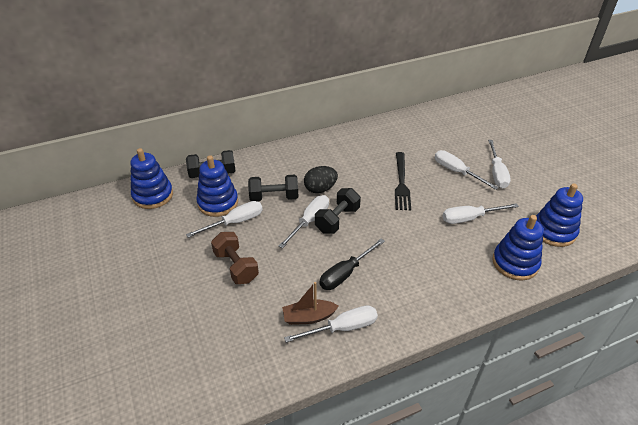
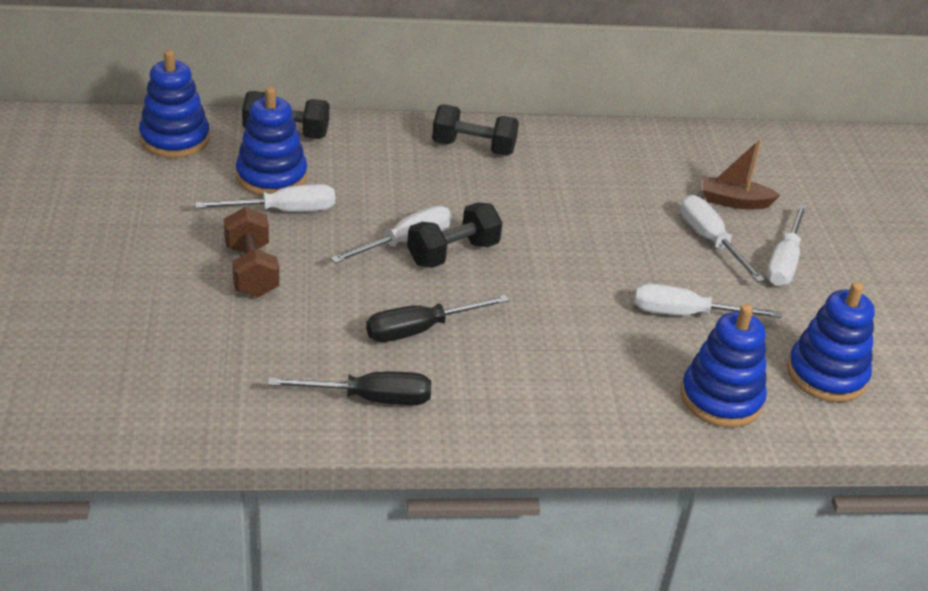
camera: 15 degrees right, 5 degrees down
black dumbbell [248,174,298,202] -> black dumbbell moved to [432,105,519,156]
brown boat [282,282,339,325] -> brown boat moved to [703,139,780,209]
white screwdriver [284,305,378,343] -> black screwdriver [268,372,431,405]
black egg [304,166,338,193] -> none
black fork [395,152,411,211] -> none

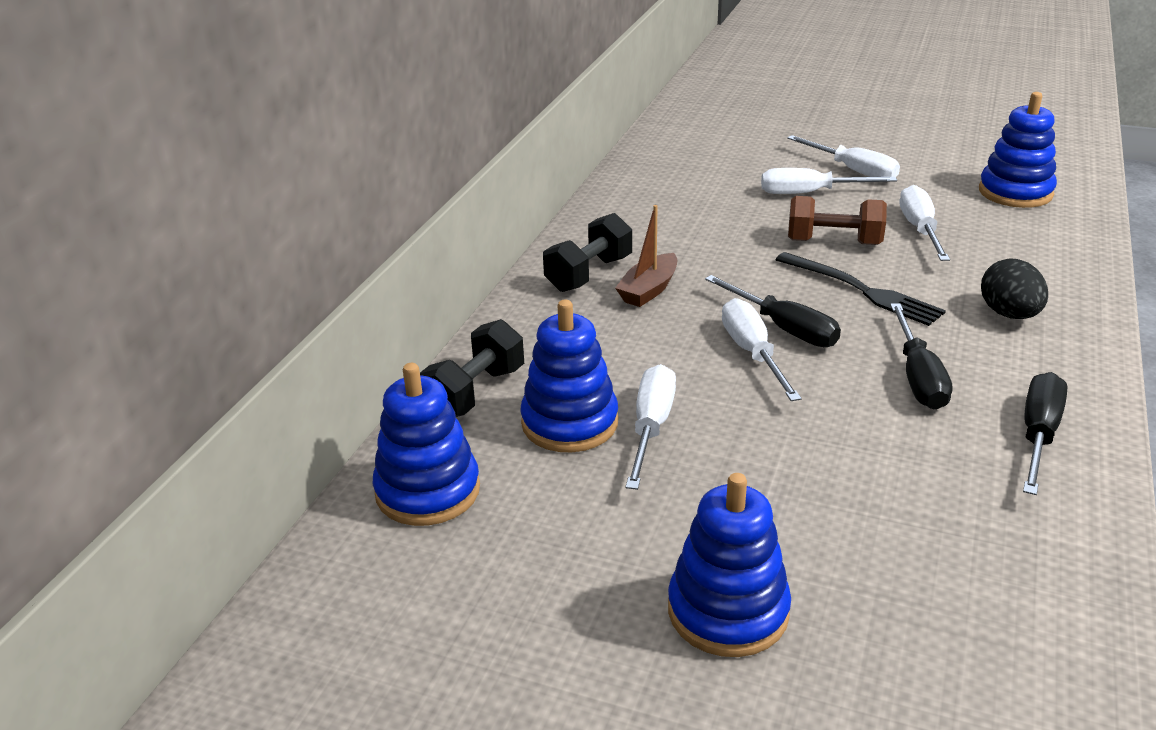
camera: 60 degrees left, 5 degrees down
brown dumbbell [224,207,279,298] -> brown dumbbell moved to [788,196,887,245]
black dumbbell [407,203,502,268] -> black screwdriver [705,275,841,347]
white screwdriver [634,283,782,318] -> white screwdriver turned 150 degrees clockwise [900,185,950,261]
blue stacking toy [681,304,767,428] -> blue stacking toy moved to [668,473,791,657]
brown boat [703,139,780,209] -> brown boat moved to [615,205,677,307]
none -> black fork [775,252,946,326]
none -> black egg [981,259,1048,319]

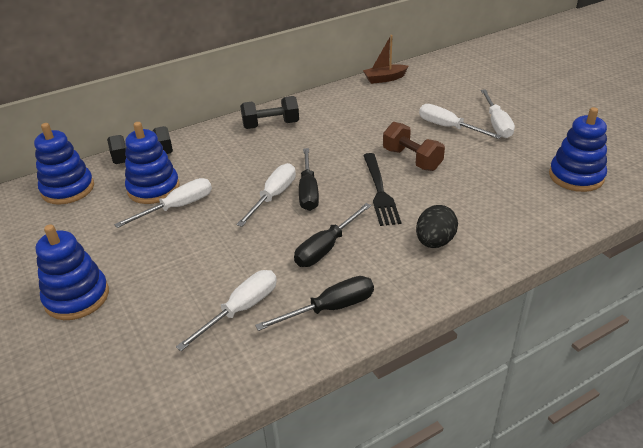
camera: 40 degrees right, 5 degrees up
brown boat [615,205,677,307] -> brown boat moved to [363,35,409,84]
white screwdriver [900,185,950,261] -> white screwdriver moved to [176,270,277,351]

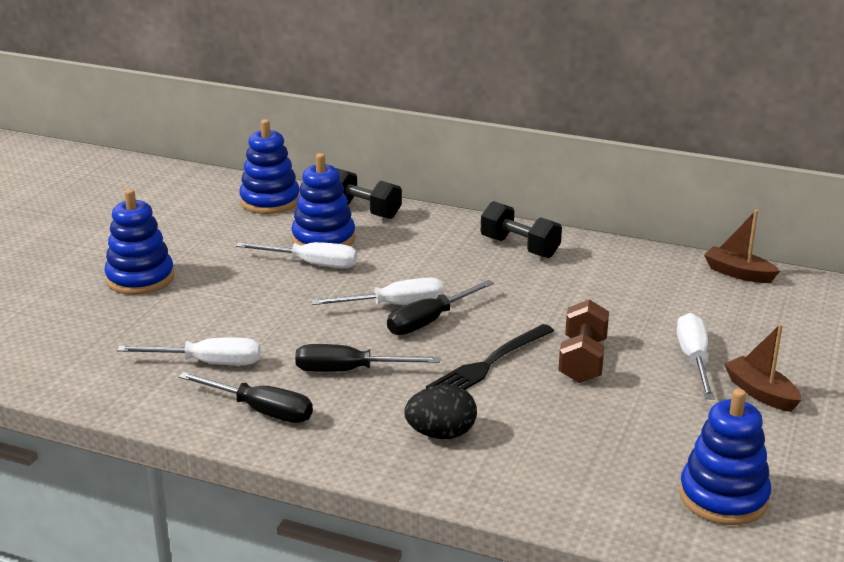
camera: 50 degrees right, 10 degrees down
white screwdriver [481,89,515,138] -> brown boat [724,324,801,412]

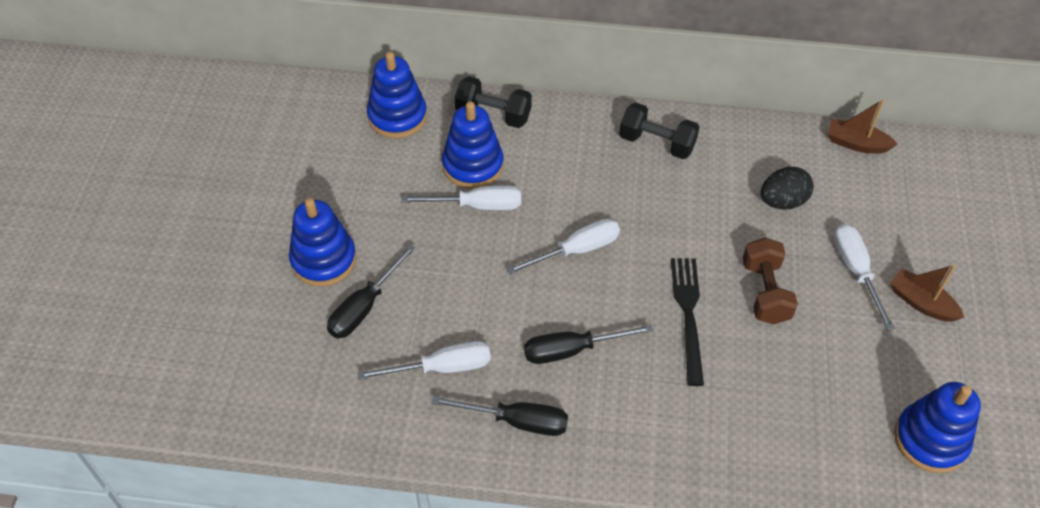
camera: 15 degrees left, 25 degrees up
black screwdriver [387,280,494,335] -> black screwdriver moved to [327,244,416,338]
black egg [405,384,477,439] -> black egg moved to [761,167,814,210]
black fork [426,324,554,390] -> black fork turned 150 degrees clockwise [671,258,704,386]

